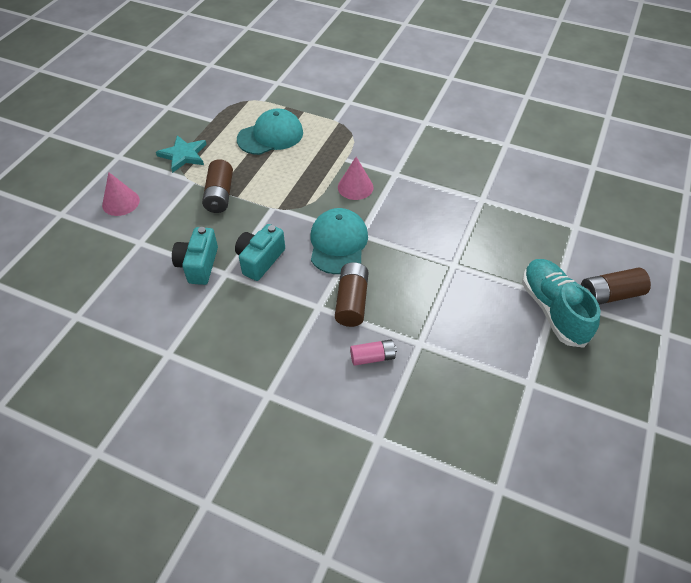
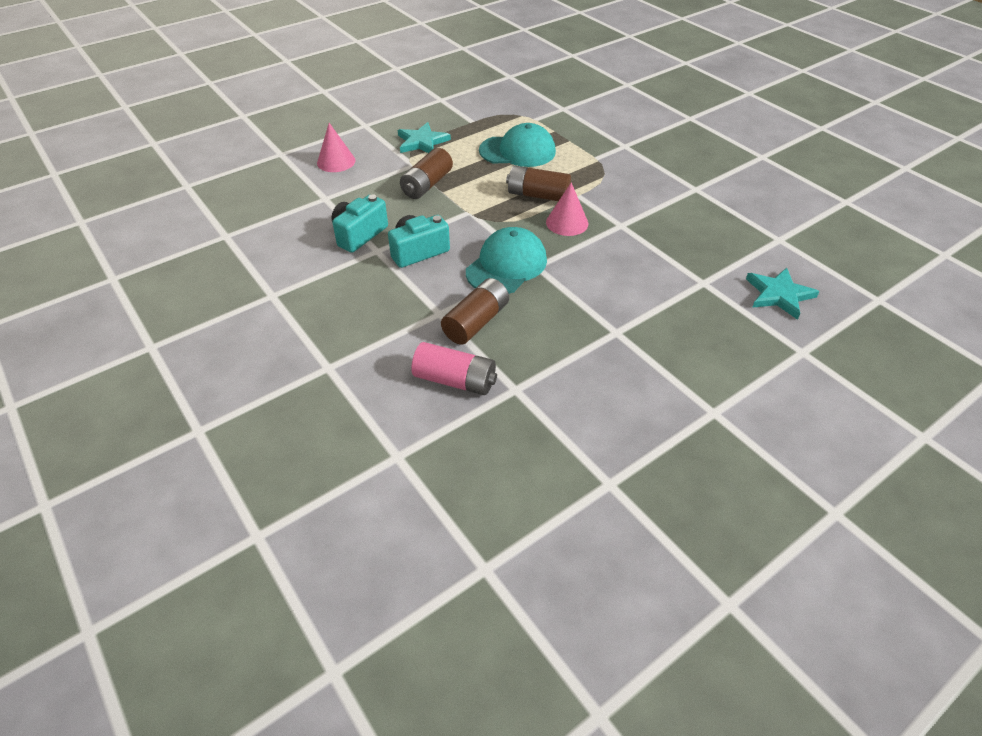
camera: 30 degrees right, 5 degrees down
pink battery [350,340,397,366] -> pink battery [411,342,497,395], size x1.51
turquoise shoe [522,259,600,348] -> none
brown battery [581,268,651,305] -> brown battery moved to [506,166,571,201]
none -> turquoise star [746,268,820,320]

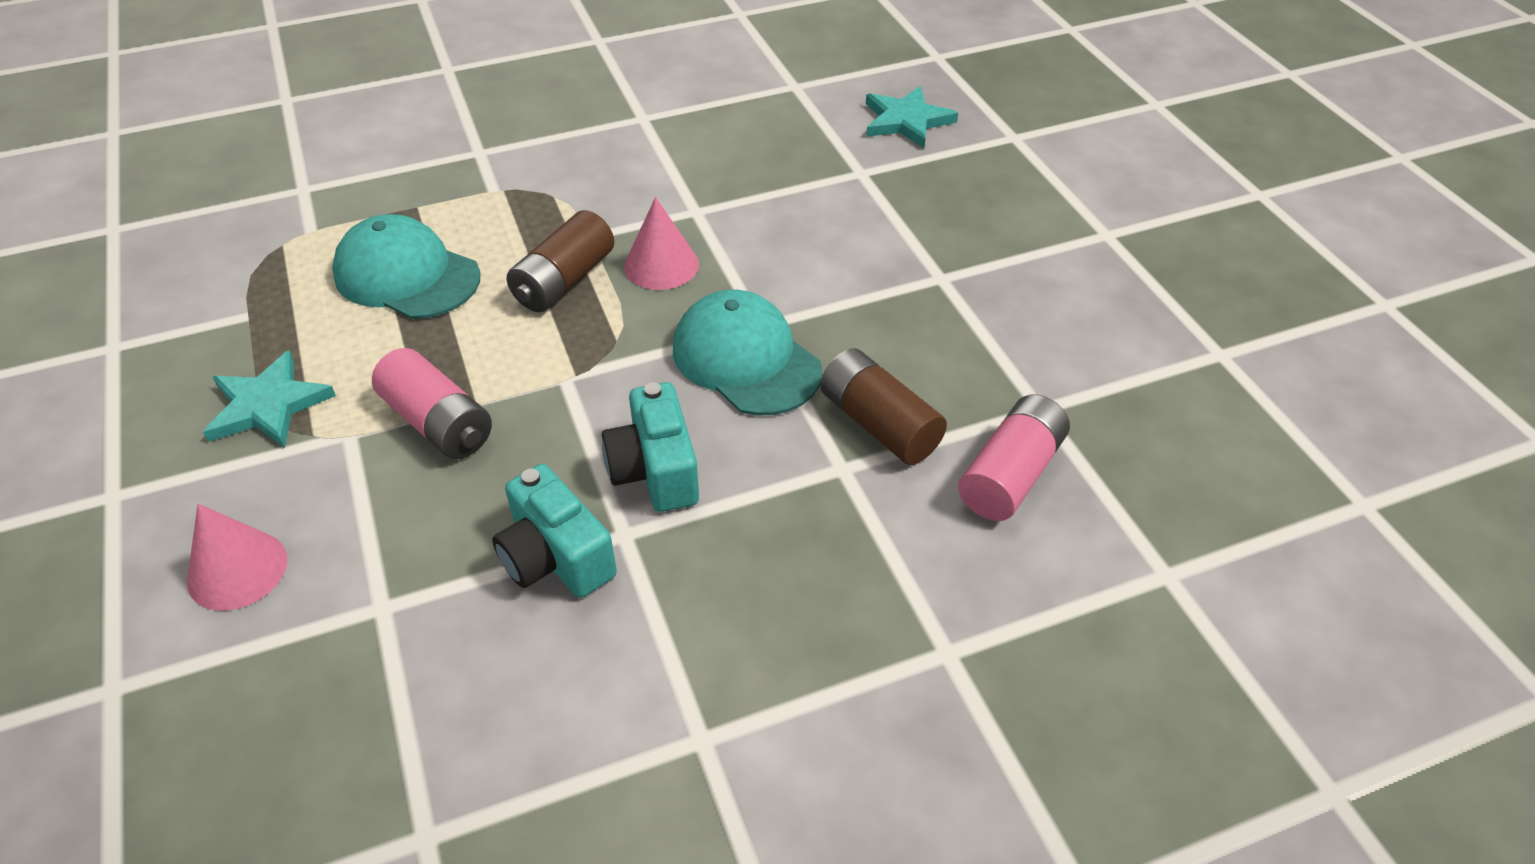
camera: 75 degrees left, 0 degrees up
brown battery [400,148,453,199] -> pink battery [372,348,492,459]
turquoise cap [479,123,556,167] -> turquoise cap turned 75 degrees counterclockwise [332,214,480,319]

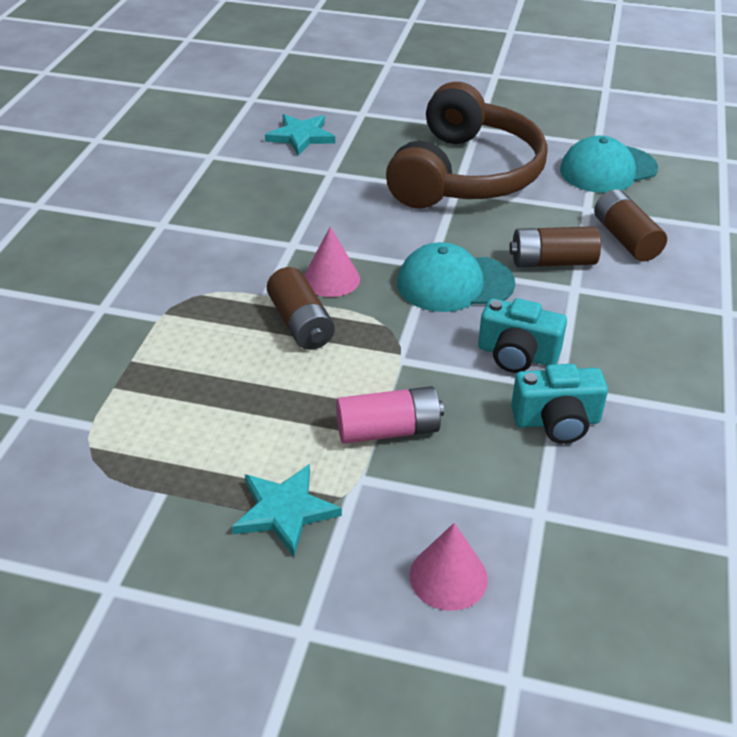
camera: 55 degrees left, 5 degrees down
turquoise cap [332,214,480,319] -> turquoise cap moved to [560,136,658,193]
pink battery [958,395,1070,521] -> brown battery [594,189,667,261]
none -> brown headphones [386,82,548,208]

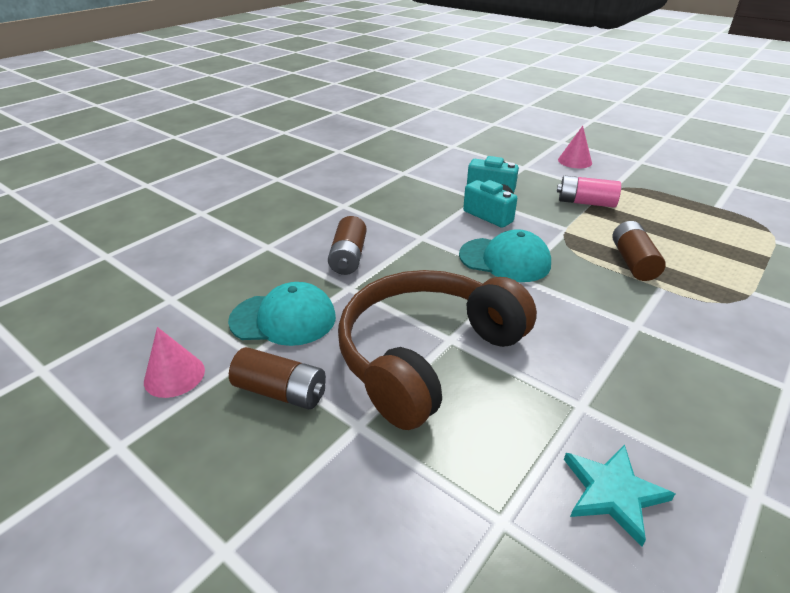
camera: 155 degrees left, 5 degrees down
turquoise star [232,464,342,557] -> none
pink cone [304,226,360,297] -> pink cone moved to [144,327,205,398]
brown battery [509,226,601,267] -> brown battery moved to [229,347,326,409]

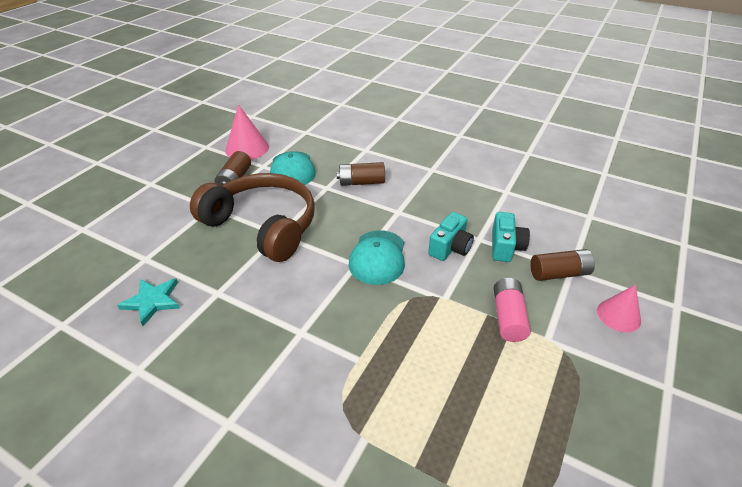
camera: 80 degrees right, 5 degrees up
pink cone [144,327,205,398] -> pink cone [225,105,269,160], size x1.53
brown battery [612,221,666,281] -> brown battery moved to [530,249,595,281]

